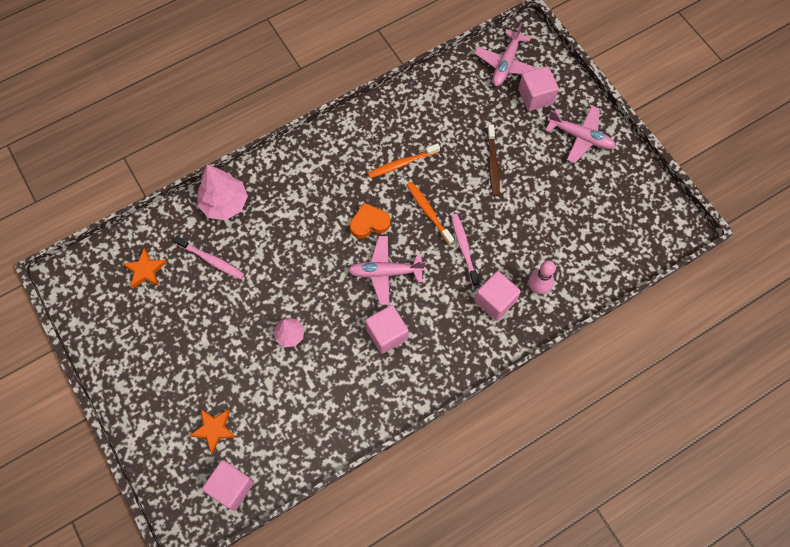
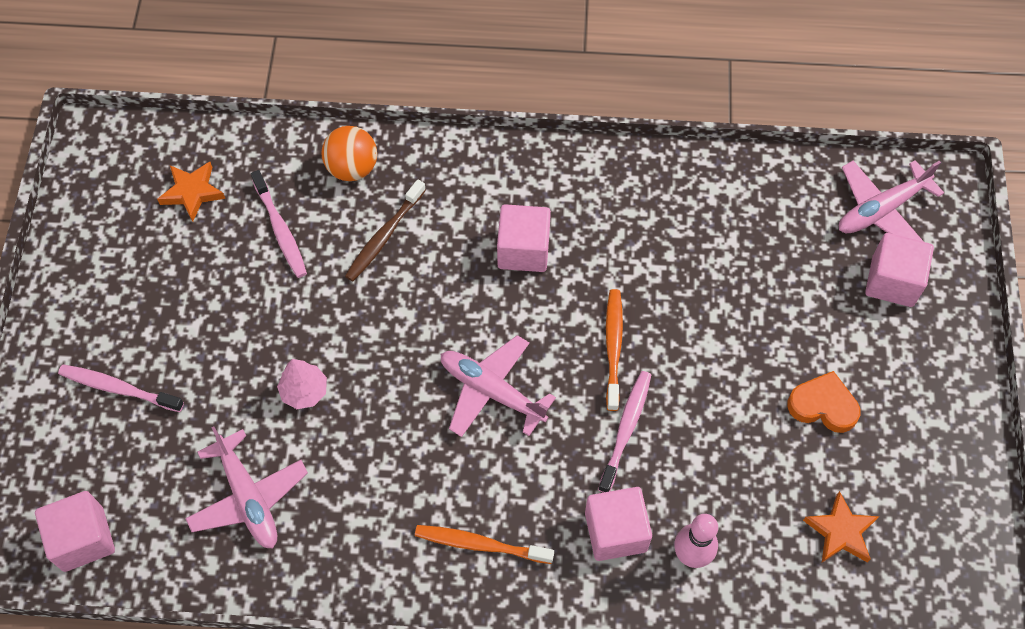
camera: 35 degrees right, 5 degrees down
orange star [189,409,236,454] -> orange star moved to [803,491,880,563]
pink tree [197,165,248,220] -> orange ball [322,126,377,181]
orange heart [350,203,391,239] -> orange heart moved to [787,371,860,433]
pink cube [365,305,409,354] -> pink cube moved to [497,204,551,272]
orange toothbrush [368,143,440,178] -> orange toothbrush moved to [415,525,554,564]
brown toothbrush [487,125,500,196] -> brown toothbrush moved to [345,179,426,281]
pink plane [545,106,616,163] -> pink plane moved to [185,426,308,549]
none -> pink toothbrush [58,364,184,412]

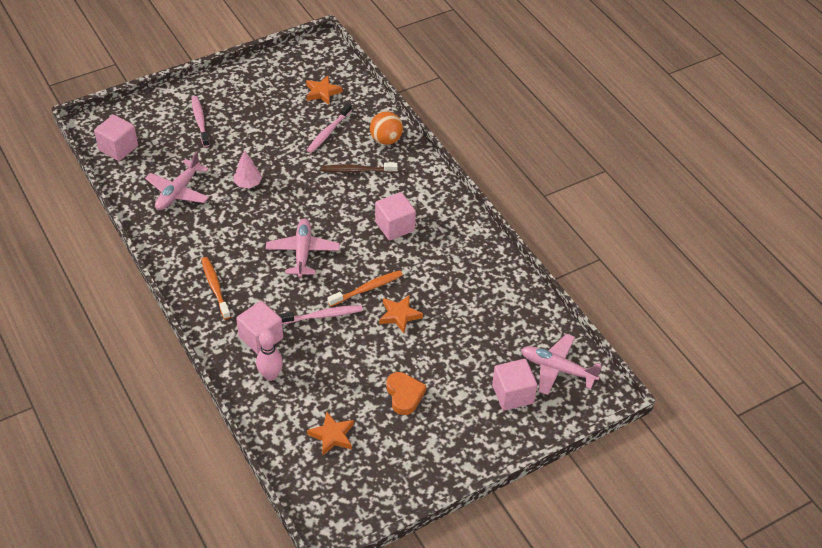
camera: 55 degrees right, 15 degrees down
none -> orange star [379,295,423,333]

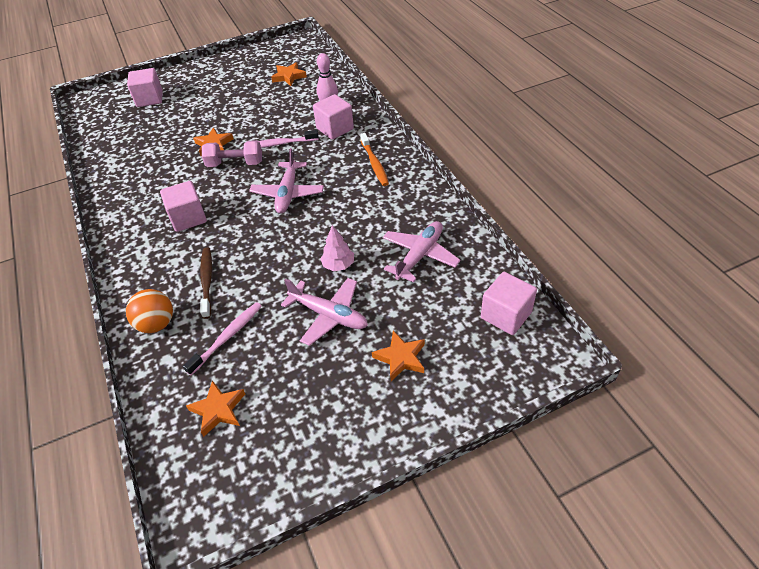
camera: 170 degrees left, 0 degrees up
pink toothbrush [192,96,209,147] -> orange star [372,331,425,381]
brown toothbrush [321,163,398,173] -> brown toothbrush turned 105 degrees counterclockwise [200,248,212,319]
orange toothbrush [328,270,403,307] -> pink dumbbell [202,140,262,167]
orange heart [386,372,426,415] -> none
pink plane [521,334,602,395] -> pink plane moved to [281,278,368,346]

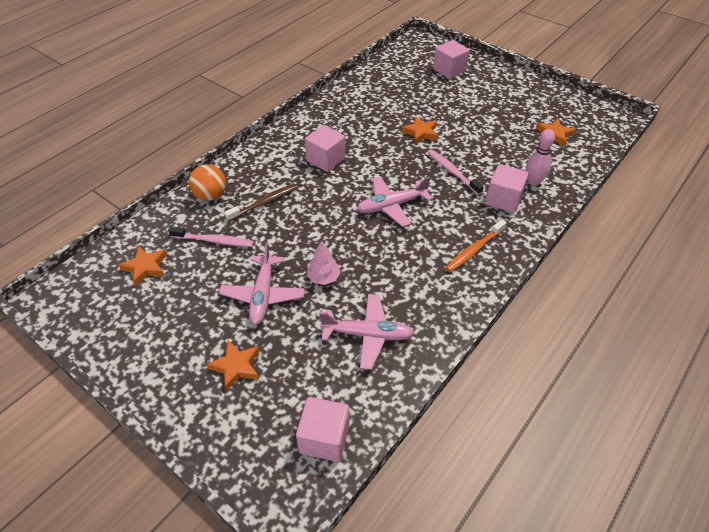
camera: 60 degrees right, 0 degrees up
pink dumbbell [202,140,262,167] -> none

